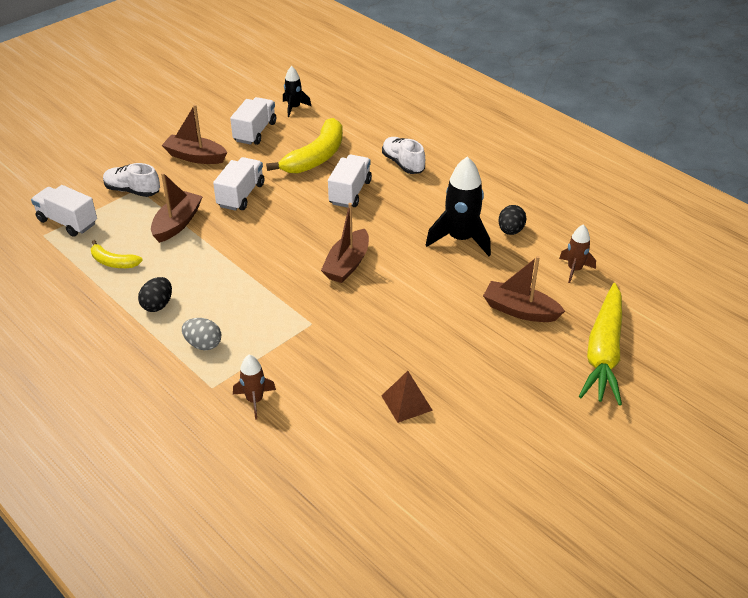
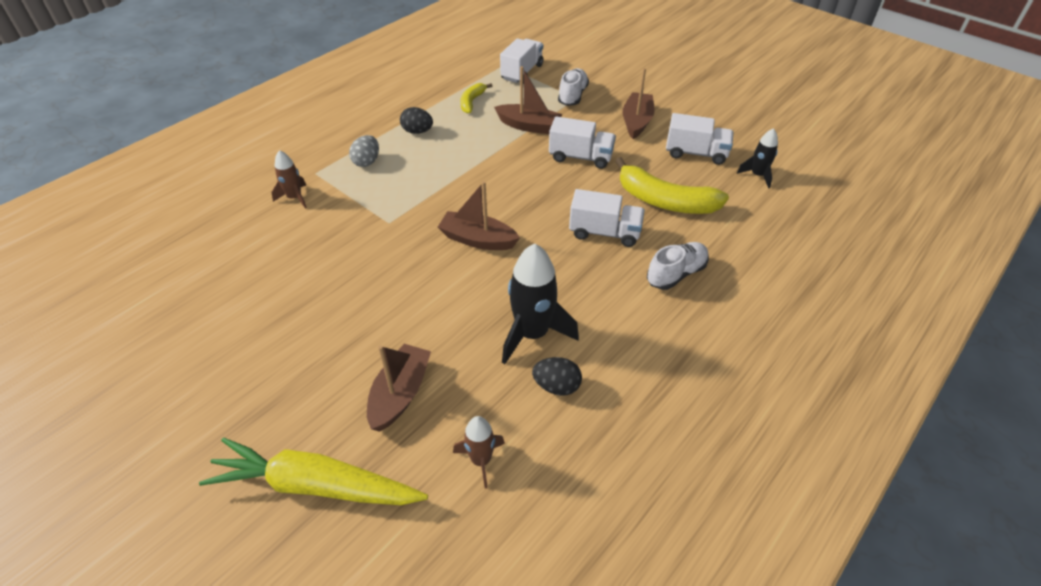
camera: 85 degrees right, 5 degrees up
brown pyramid [381,371,433,423] -> none

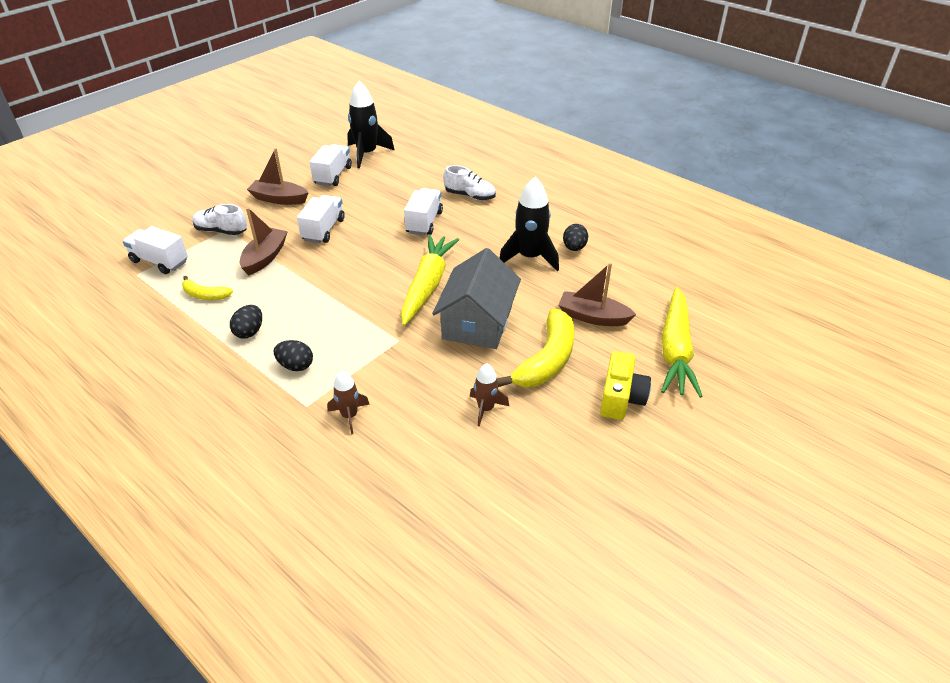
camera: 90 degrees left, 5 degrees down
grey egg [349,135,379,167] -> black egg [274,340,313,371]
brown boat [438,181,520,250] -> yellow carrot [401,235,459,326]
brown rocket [453,416,505,488] -> brown rocket moved to [470,363,509,427]
yellow banana [615,157,729,214] -> yellow banana moved to [497,309,575,387]
white shoe [647,242,709,290] -> white shoe turned 150 degrees clockwise [443,165,496,200]
black rocket [737,128,778,188] -> black rocket [347,81,395,168], size x1.78
none -> grey house [432,248,521,349]
none -> yellow camera [600,351,651,420]

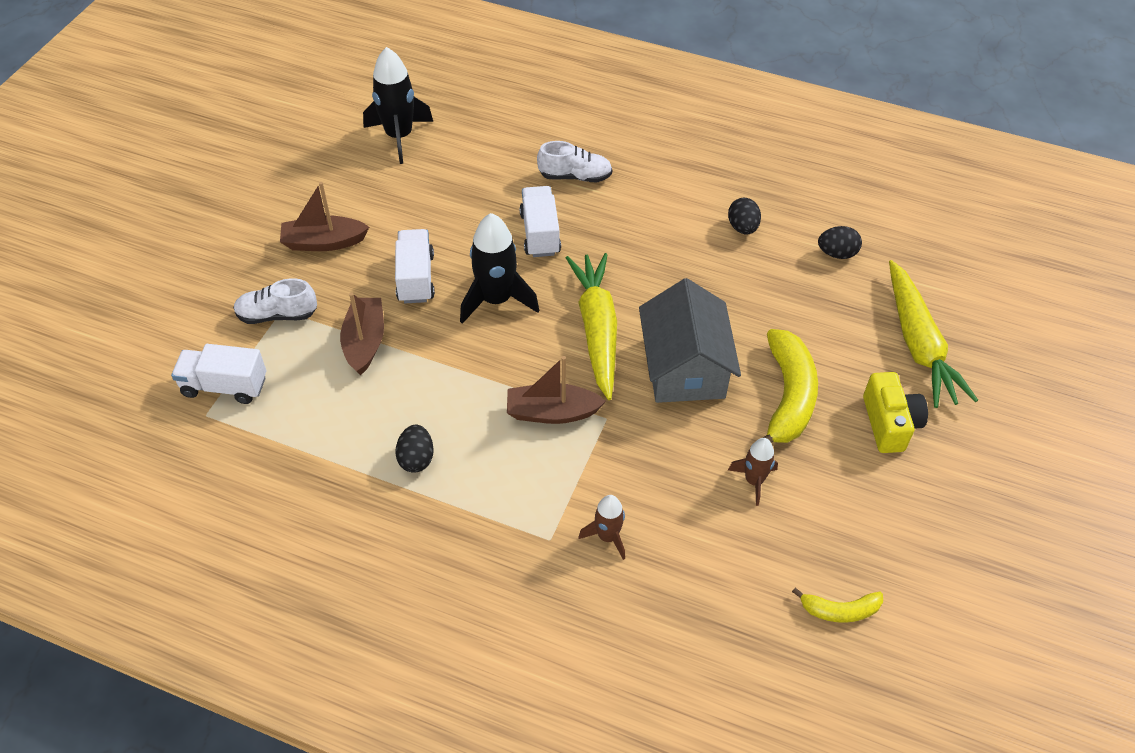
camera: 20 degrees left, 10 degrees up
yellow banana [182,276,233,300] -> yellow banana moved to [792,588,883,623]
black egg [274,340,313,371] -> black egg moved to [818,226,862,259]
white truck [310,144,352,186] -> none
black rocket [500,177,559,271] -> black rocket moved to [460,213,539,324]
brown boat [559,263,636,326] -> brown boat moved to [507,356,606,424]

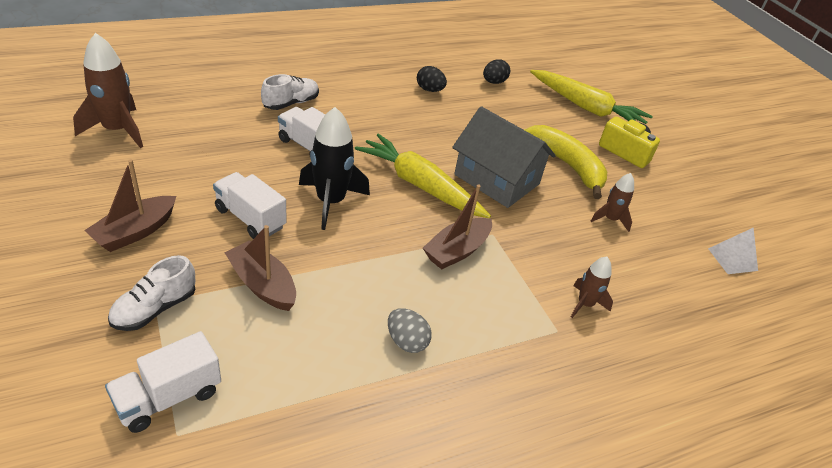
camera: 50 degrees left, 10 degrees down
black rocket [363,47,433,164] -> brown rocket [73,33,143,148]
black egg [395,424,434,473] -> grey egg [388,308,432,353]
yellow banana [792,588,883,623] -> white pyramid [708,227,758,274]

